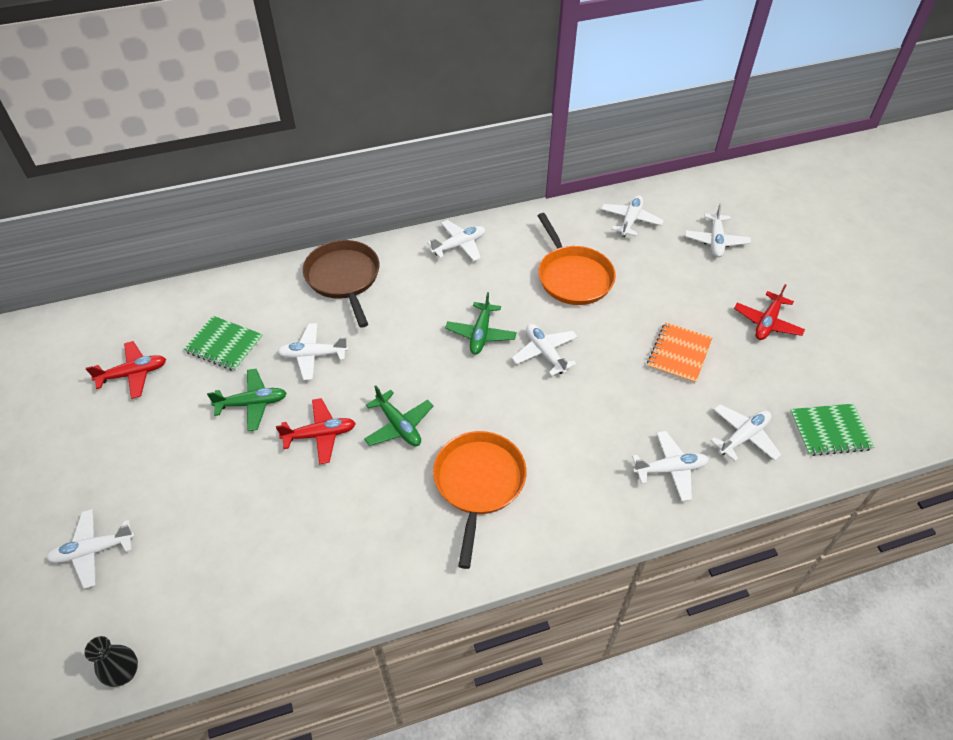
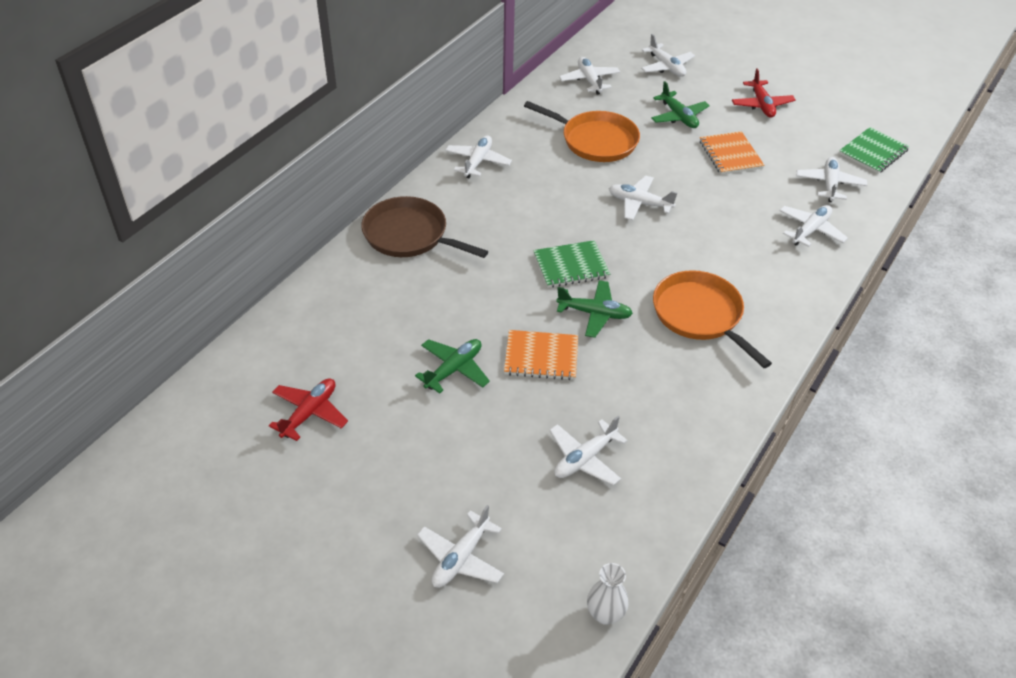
camera: 40 degrees left, 5 degrees down
black vase [84,636,138,687] -> white vase [587,563,629,625]
green notebook [184,316,263,371] -> green notebook moved to [533,240,610,288]
red plane [276,398,356,464] -> orange notebook [504,330,578,380]
white plane [277,323,348,380] -> white plane moved to [549,416,628,485]
green plane [445,292,517,355] -> green plane moved to [651,81,710,128]

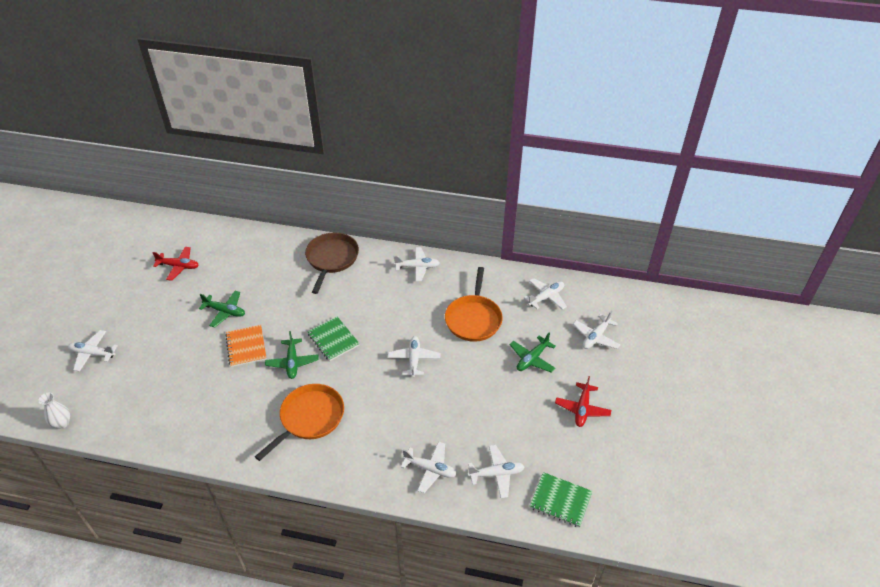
camera: 70 degrees right, 0 degrees up
white plane [549,416,628,485] -> none
orange notebook [700,131,765,175] -> none
red plane [732,68,796,118] -> red plane turned 45 degrees counterclockwise [555,376,611,427]

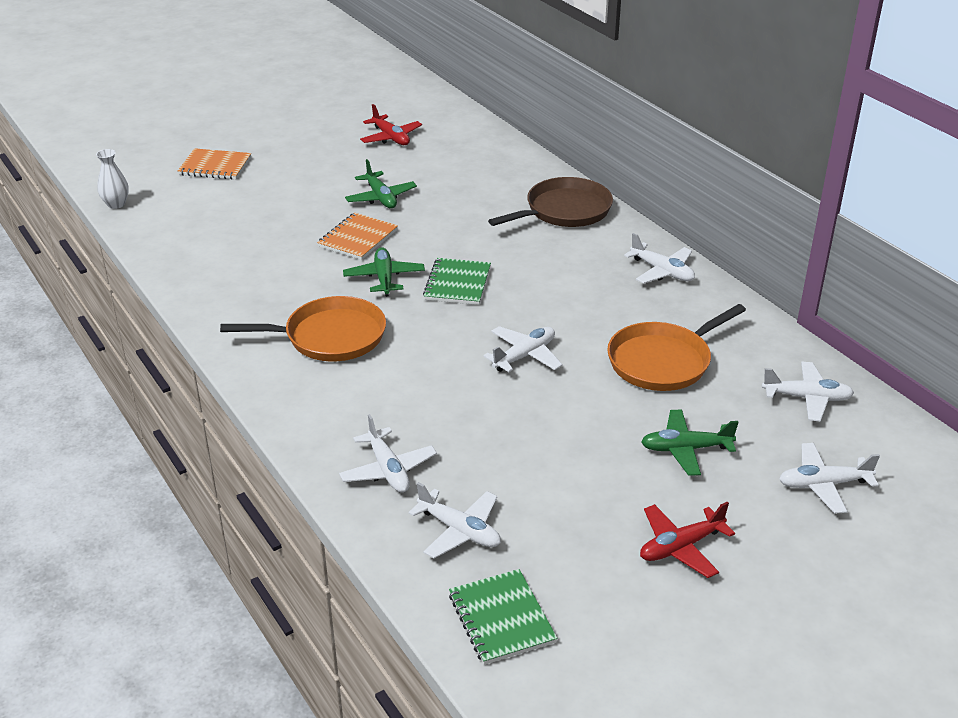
camera: 45 degrees right, 10 degrees down
white plane [68,330,118,372] -> orange notebook [178,148,251,180]
green plane [265,331,319,379] -> green plane turned 135 degrees clockwise [343,247,425,297]

